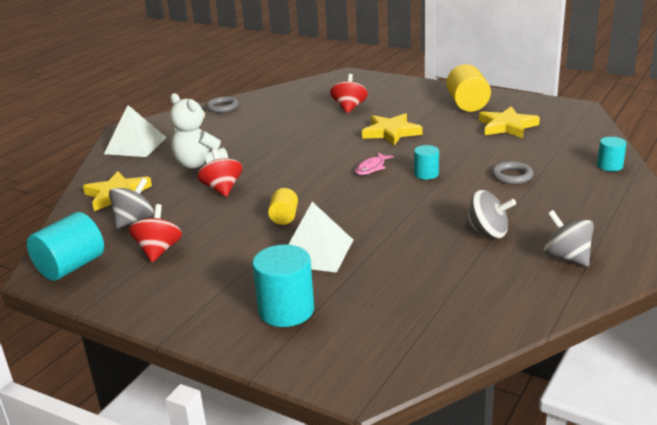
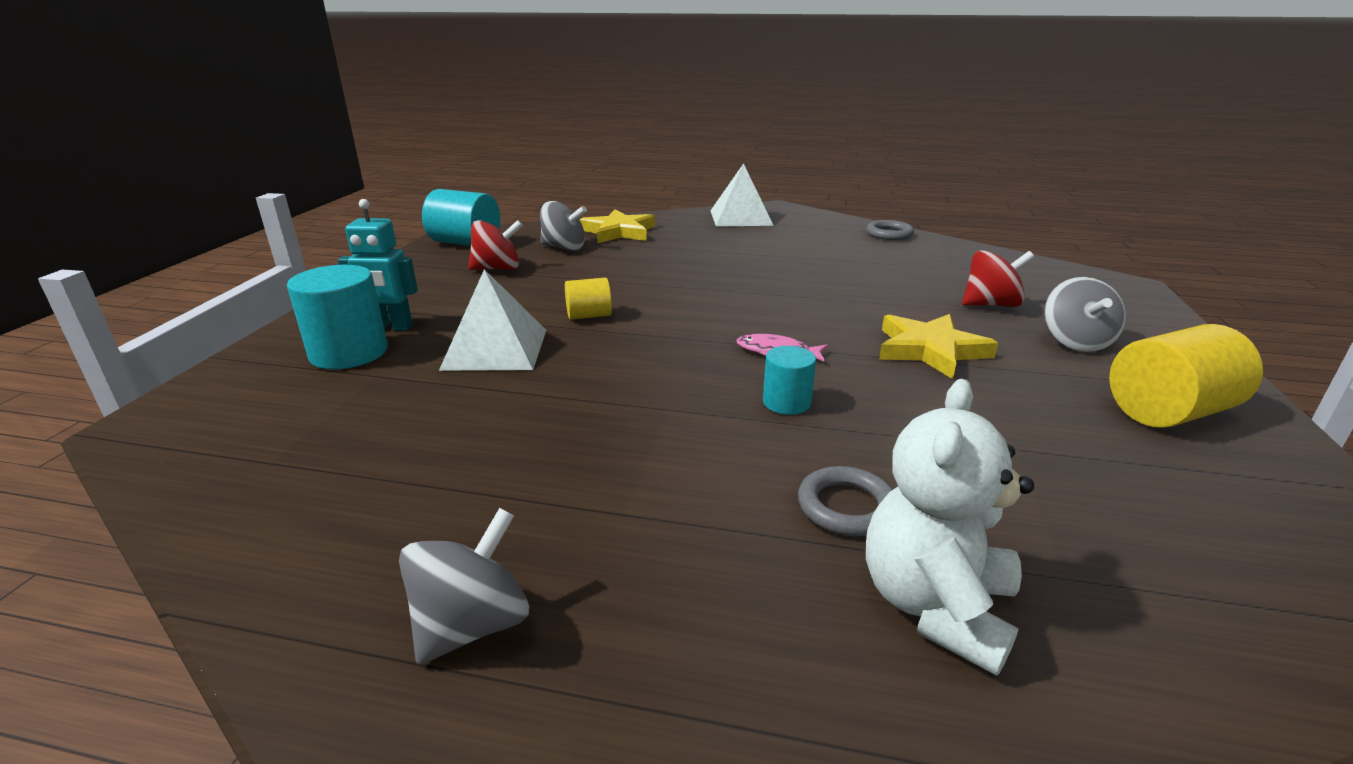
camera: 70 degrees right, 0 degrees up
white teddy bear [170,93,228,169] -> white teddy bear moved to [866,379,1034,676]
red spinning top [197,149,242,197] -> none
grey spinning top [465,190,516,238] -> grey spinning top moved to [1044,277,1126,352]
yellow star [479,106,540,138] -> none
turquoise cylinder [597,137,627,171] -> none
none -> turquoise robot [338,199,418,330]

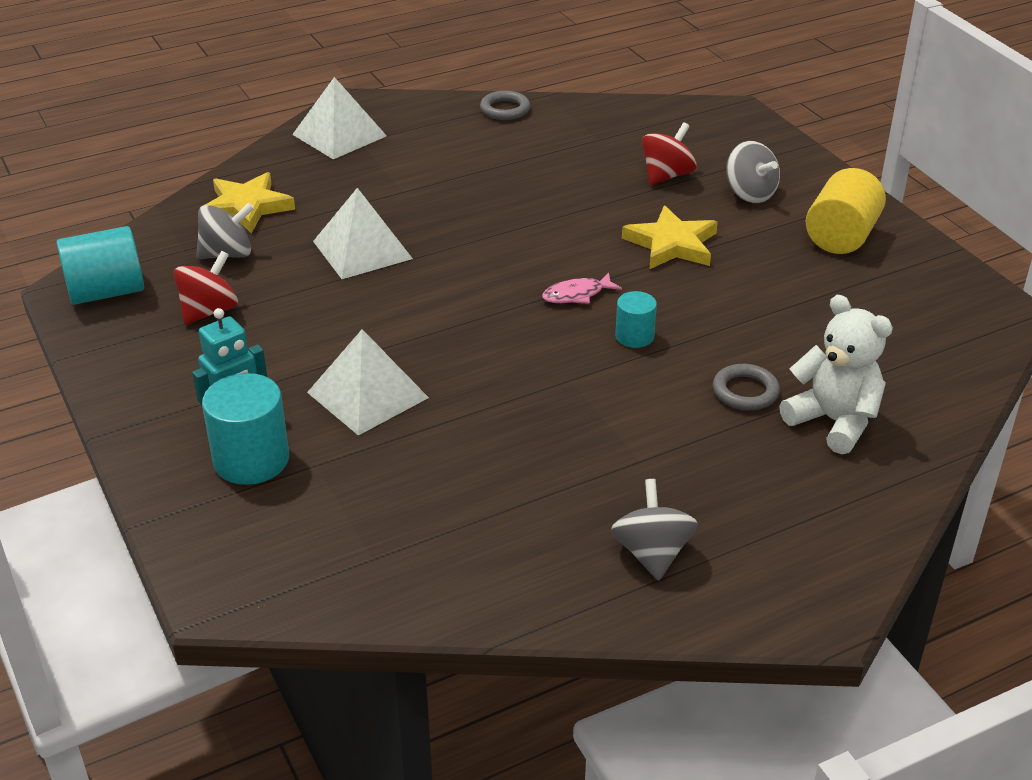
camera: 40 degrees left, 10 degrees up
yellow cylinder [565,278,612,320] -> none
white teddy bear [866,379,1034,676] -> white teddy bear turned 150 degrees clockwise [779,295,893,454]
none -> white pyramid [313,188,413,279]

